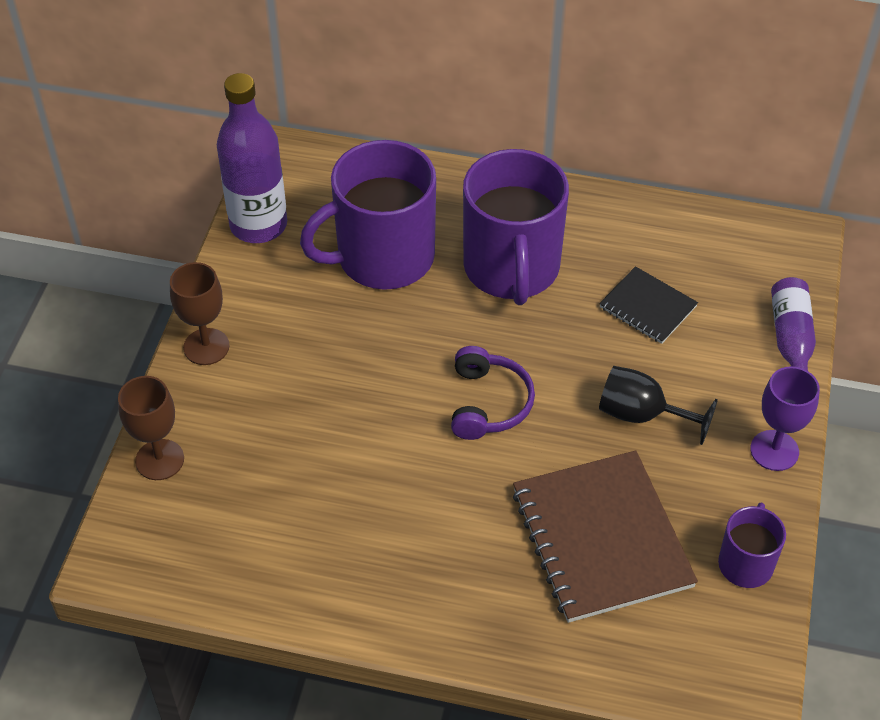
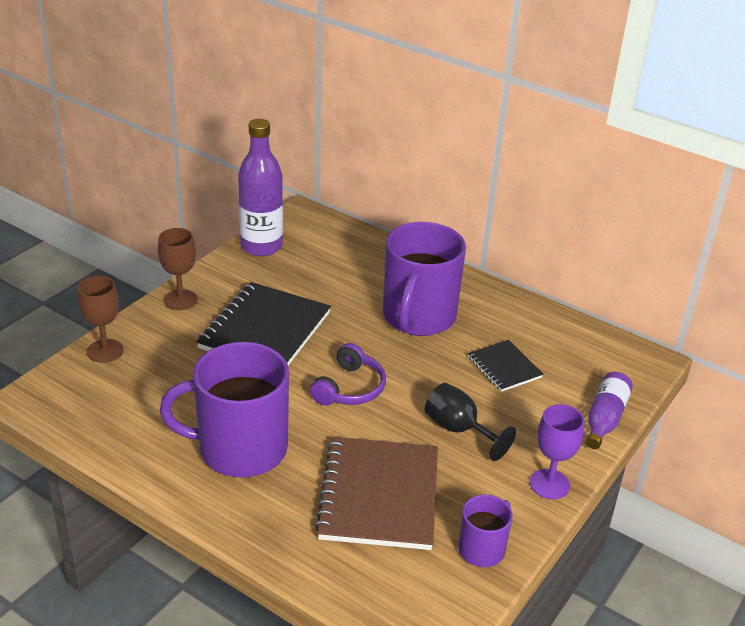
camera: 20 degrees right, 15 degrees down
purple mug [300,140,436,290] -> purple mug moved to [160,342,289,477]
none -> black notebook [196,282,331,366]

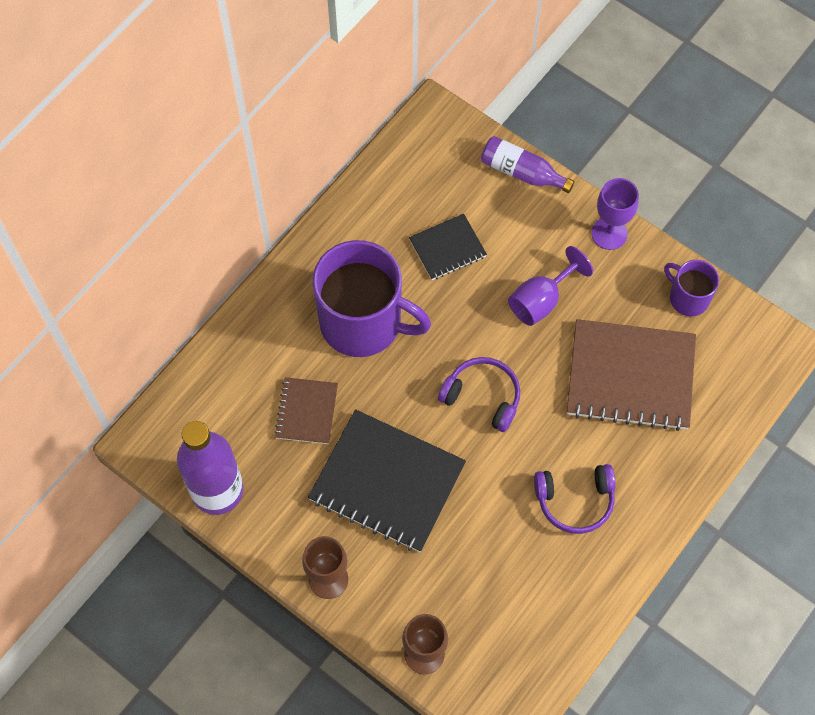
camera: 85 degrees left, 30 degrees up
purple mug [160,342,289,477] -> purple headphones [534,464,615,534]
black goblet [425,383,516,461] -> purple goblet [508,246,593,326]
none -> brown notebook [274,377,338,444]

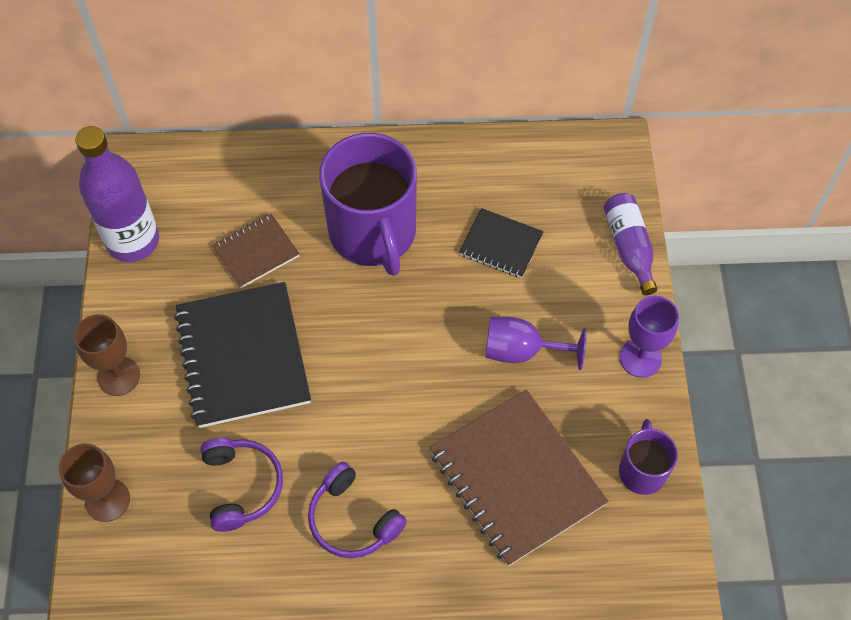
camera: 50 degrees right, 5 degrees down
purple headphones [438,357,520,432] -> purple headphones moved to [201,438,283,532]

